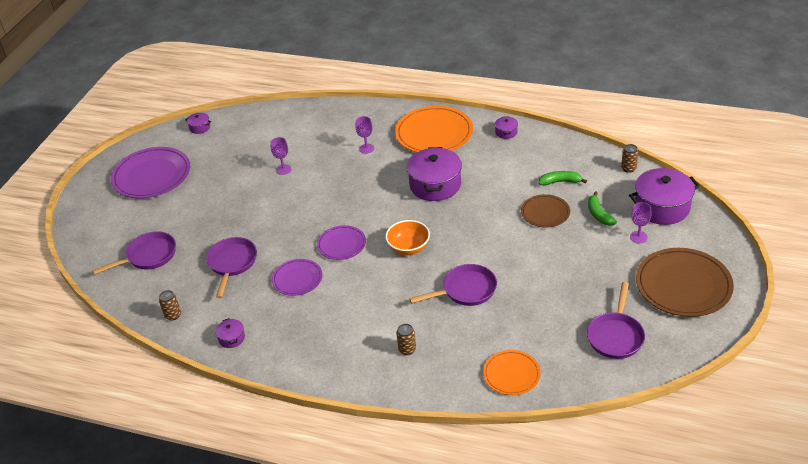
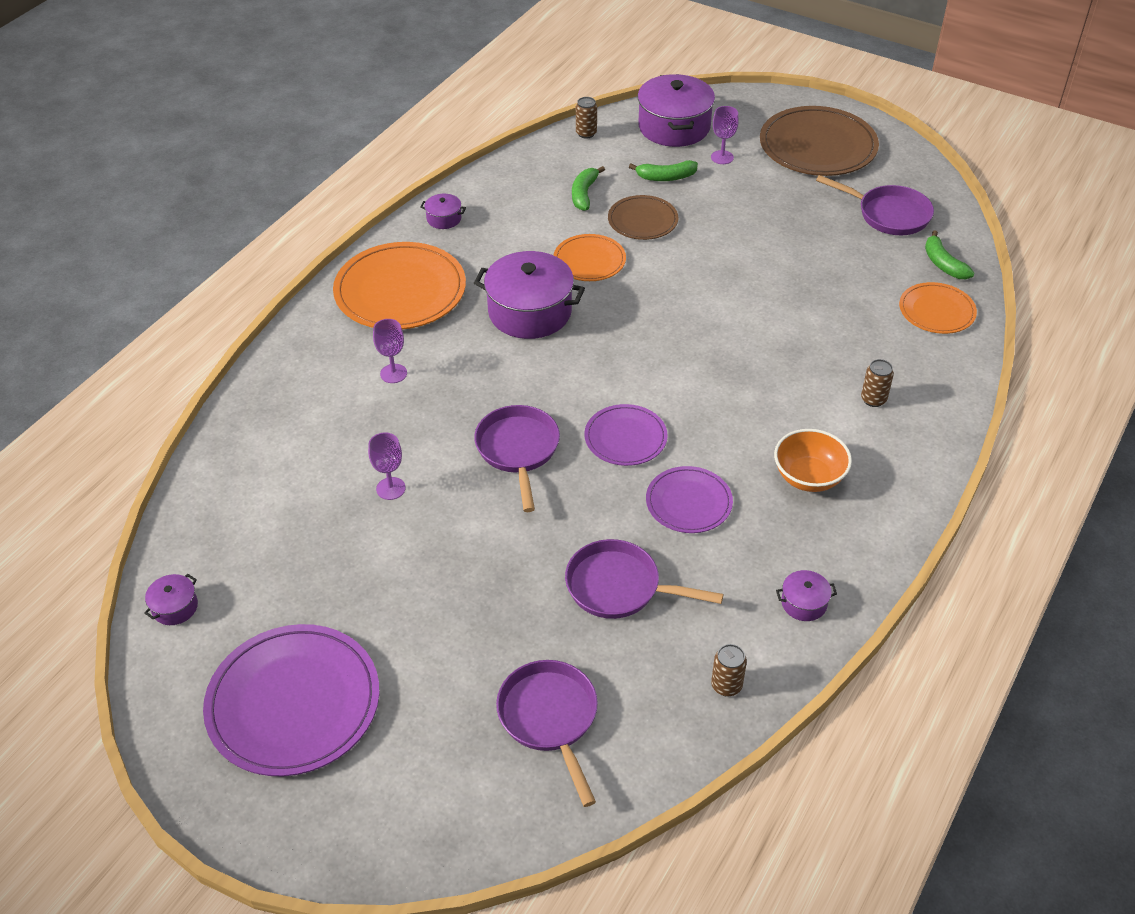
camera: 80 degrees left, 5 degrees up
orange bowl [385,220,430,255] -> orange bowl moved to [774,429,852,492]
purple pan [409,264,497,306] -> purple pan moved to [474,405,560,512]
none -> orange plate [553,234,626,281]
none -> green banana [925,230,974,279]

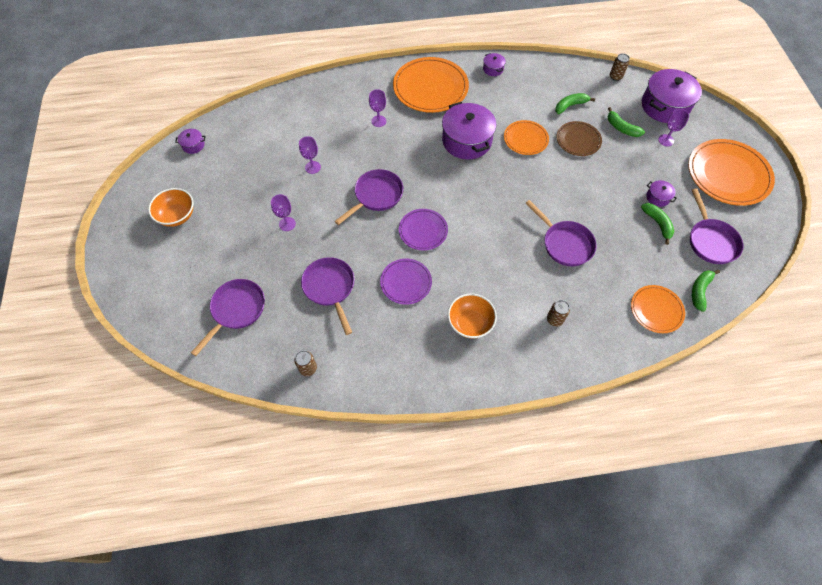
camera: 50 degrees right, 15 degrees up
purple plate [203,624,379,776] -> orange bowl [148,188,193,227]
brown plate [760,106,879,176] -> orange plate [688,139,775,206]
purple pot [776,570,837,621] -> purple pot moved to [646,180,677,207]
none -> purple goblet [271,194,296,231]
none -> purple pan [525,200,597,266]
none -> green banana [641,203,674,245]

